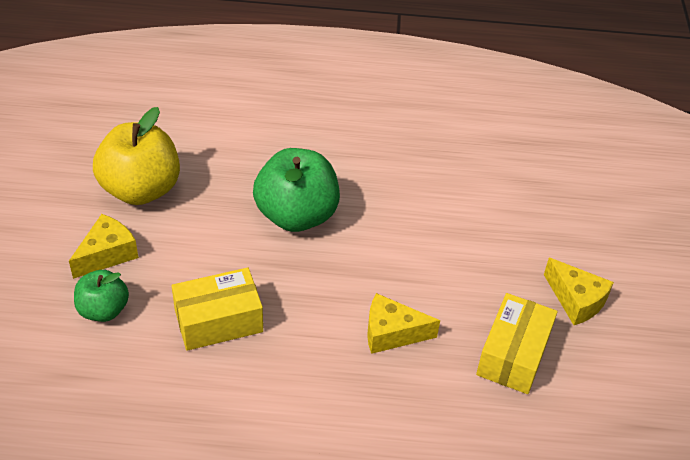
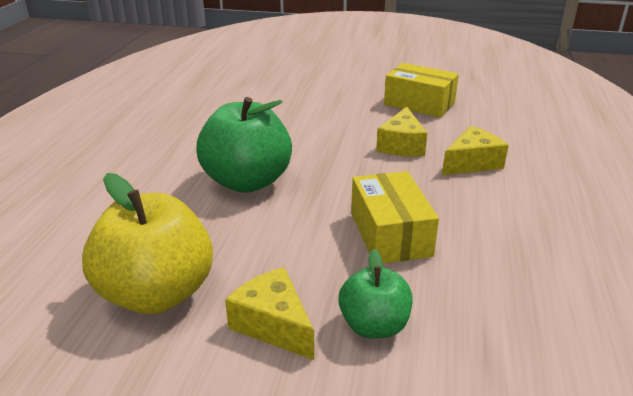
camera: 80 degrees left, 15 degrees down
yellow cheese [544,258,614,325] -> yellow cheese moved to [442,126,509,175]

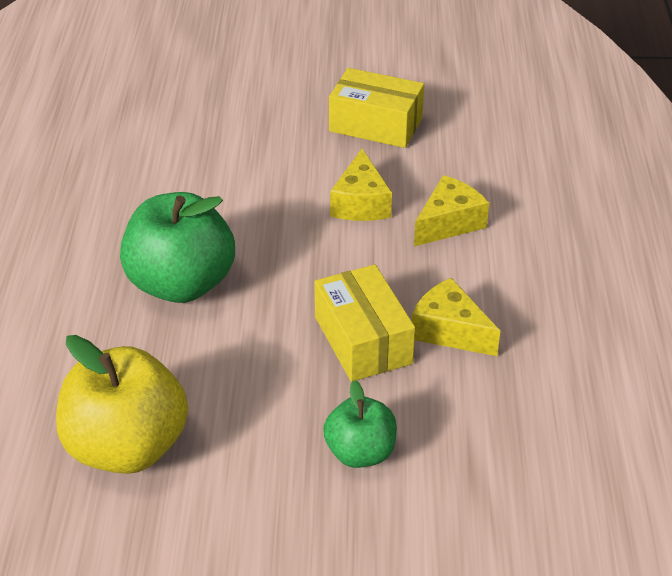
camera: 10 degrees left, 10 degrees up
yellow cheese [225,267,314,360] -> yellow cheese moved to [412,278,500,356]

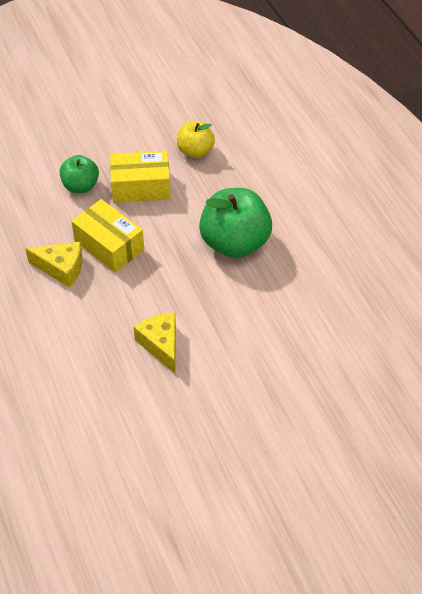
camera: 155 degrees right, 10 degrees up
yellow apple [56,335,188,474] -> yellow apple [177,121,215,158], size x0.57
yellow box [329,68,424,148] -> yellow box moved to [110,151,171,203]
yellow cheese [414,175,489,246] -> none

